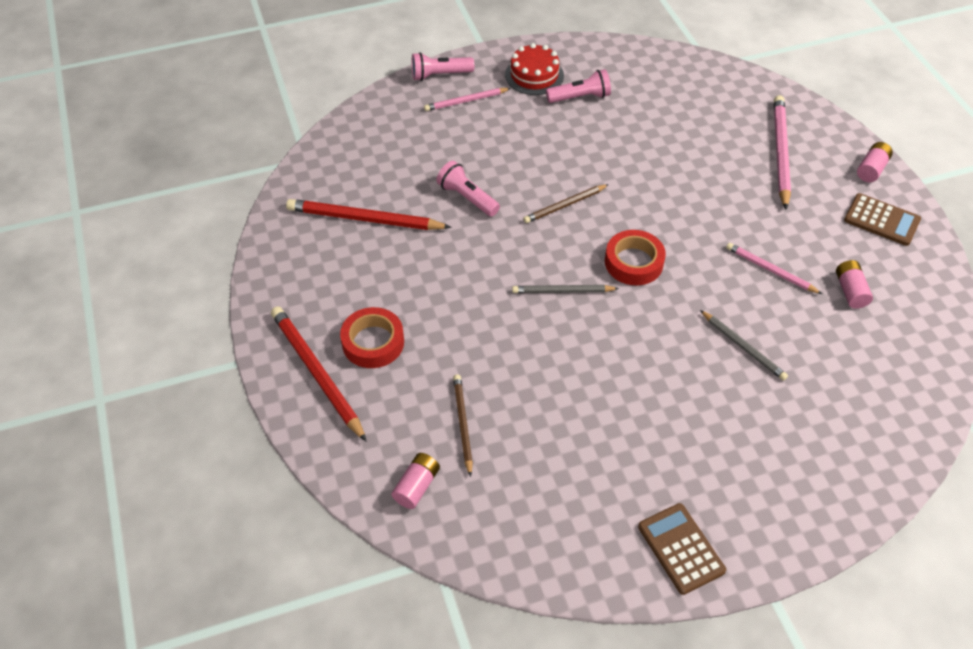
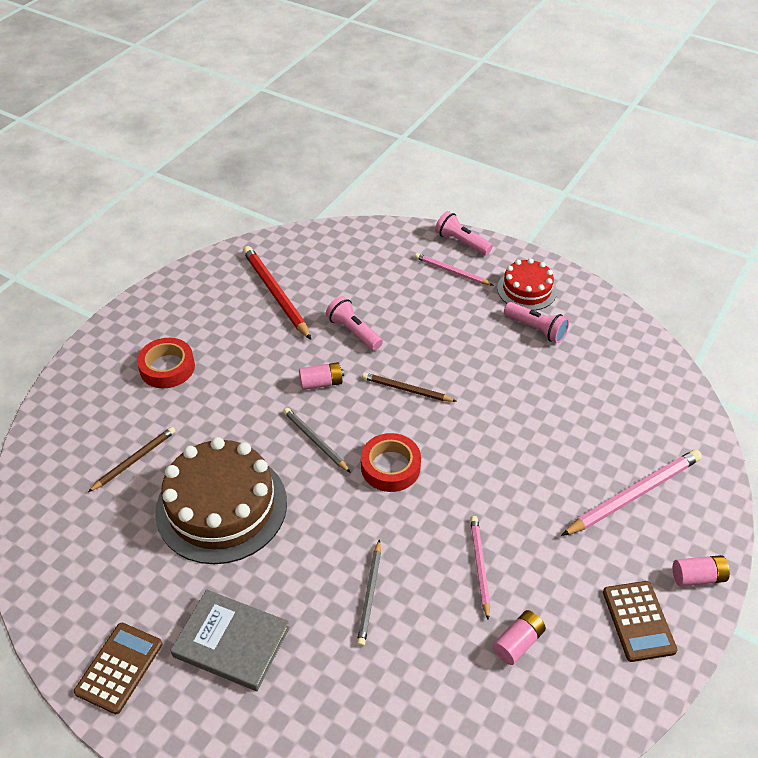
camera: 50 degrees right, 5 degrees down
red pencil [271,306,367,442] -> none
pink battery [391,453,440,509] -> pink battery moved to [299,362,344,390]
pink flashlight [437,161,500,217] -> pink flashlight turned 45 degrees counterclockwise [326,296,383,351]
none -> brown cake [155,437,287,564]
none -> grey book [170,590,290,691]

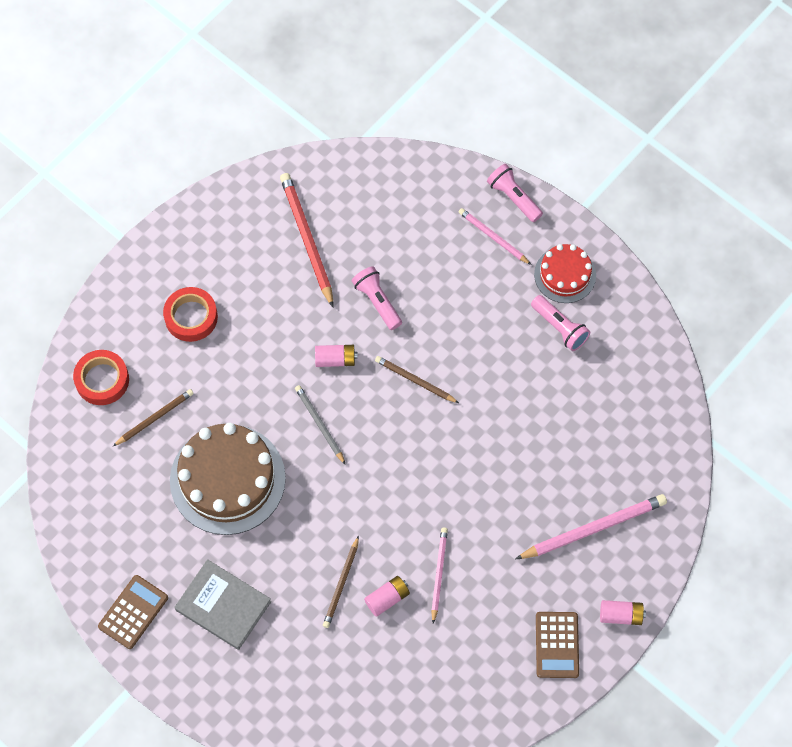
camera: 10 degrees right, 20 degrees up
grey pencil [357,539,381,647] -> brown pencil [323,536,359,628]
red tape [361,433,421,492] -> red tape moved to [73,350,129,405]
pink battery [493,610,546,665] -> pink battery moved to [364,576,410,617]

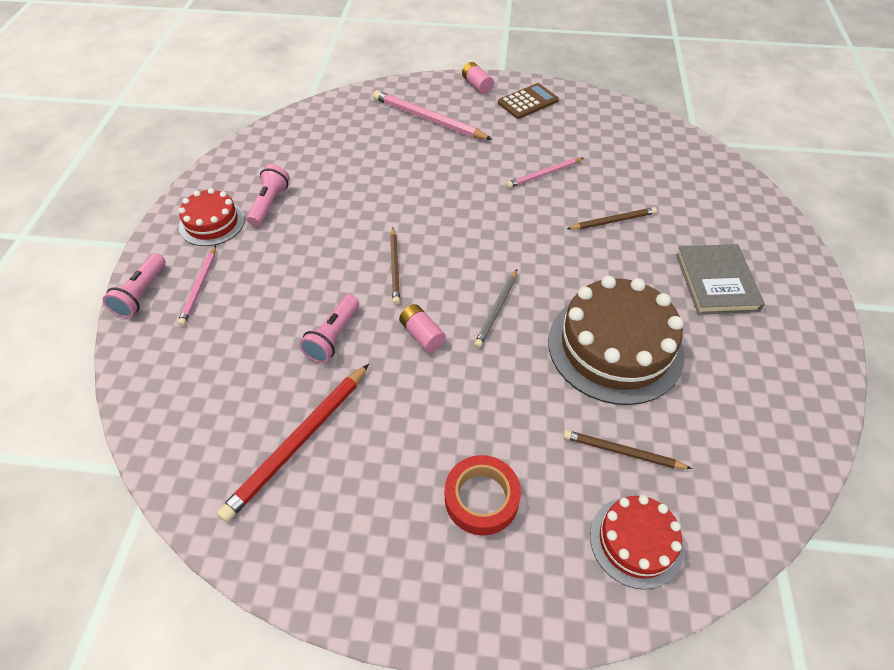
camera: 125 degrees left, 15 degrees down
red tape [73,350,129,405] -> red cake [590,495,684,590]
brown calculator [98,575,168,649] -> none
pink battery [364,576,410,617] -> none

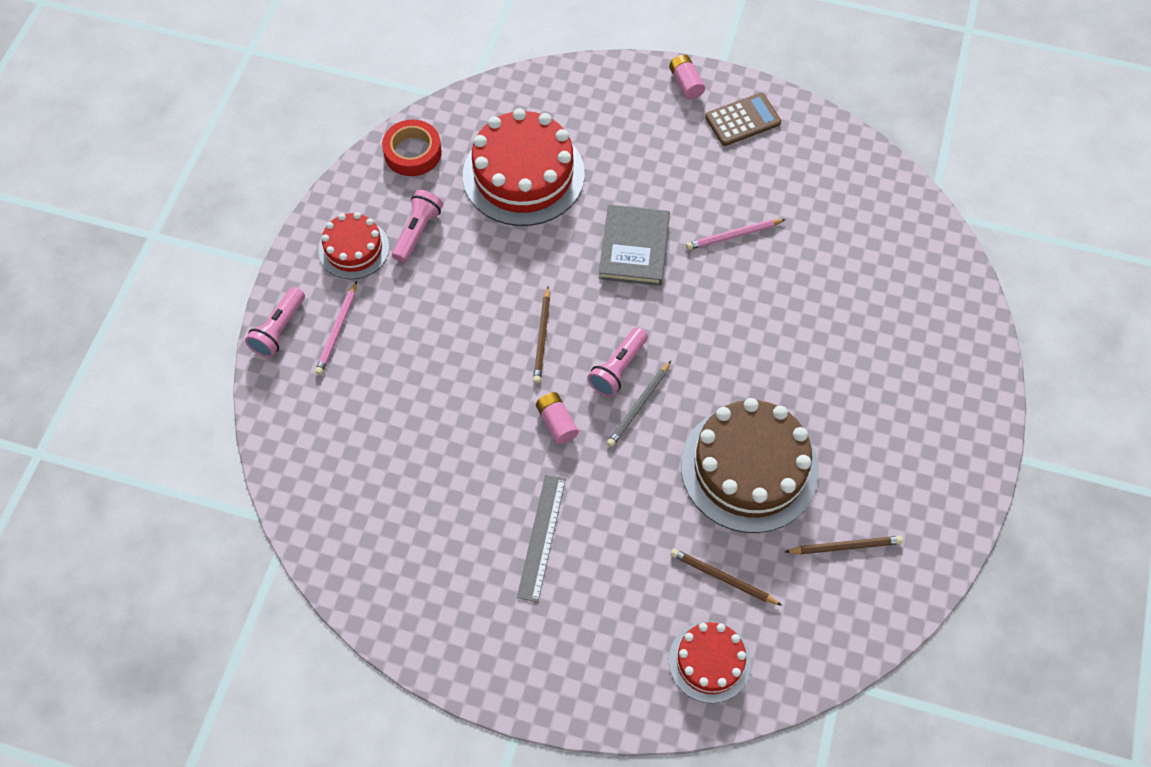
camera: 10 degrees right, 10 degrees up
red pencil [217,364,369,522] -> none
pink flashlight [299,295,359,363] -> pink flashlight moved to [587,327,648,397]
pink pencil [373,90,493,140] -> none
red tape [445,455,521,536] -> red tape moved to [382,120,442,176]
brown pencil [567,207,657,230] -> brown pencil moved to [785,536,903,554]
grey book [676,244,765,314] -> grey book moved to [599,205,670,286]
none -> red cake [463,108,585,226]
none -> grey ruler [517,475,566,602]

